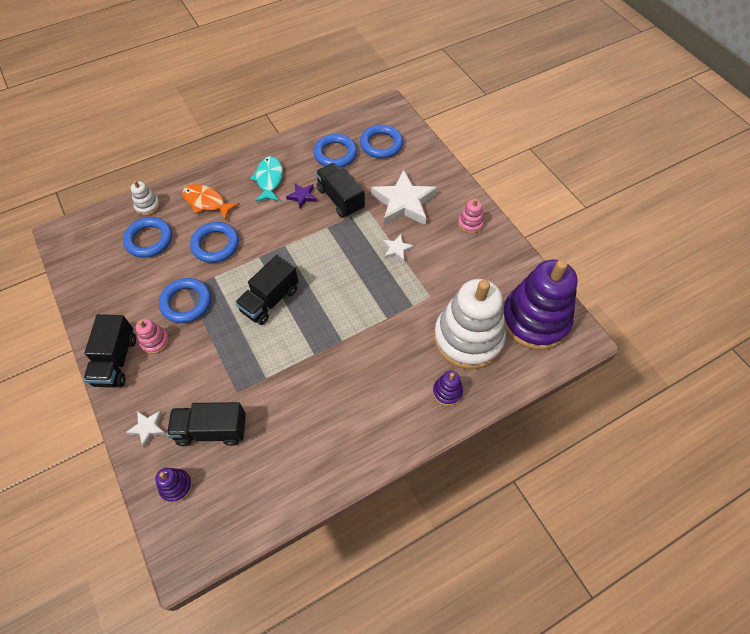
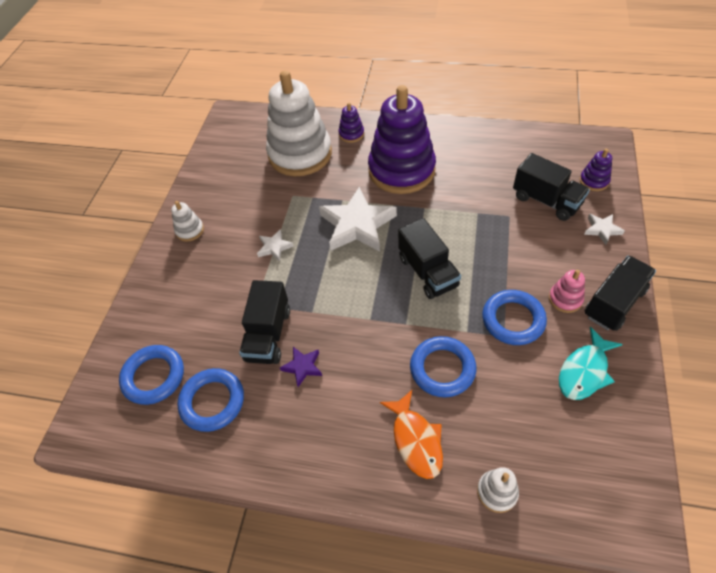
camera: 135 degrees left, 5 degrees down
blue ring [123,217,172,258] -> none
black truck [235,255,299,325] -> black truck turned 75 degrees clockwise [398,218,461,299]
turquoise fish [250,156,283,202] -> turquoise fish moved to [559,327,623,400]
white star [371,170,437,225] -> white star moved to [319,187,397,251]
pink stacking toy [458,198,484,234] -> white stacking toy [171,201,204,242]
purple stacking toy [503,260,578,350] -> purple stacking toy moved to [368,85,436,194]

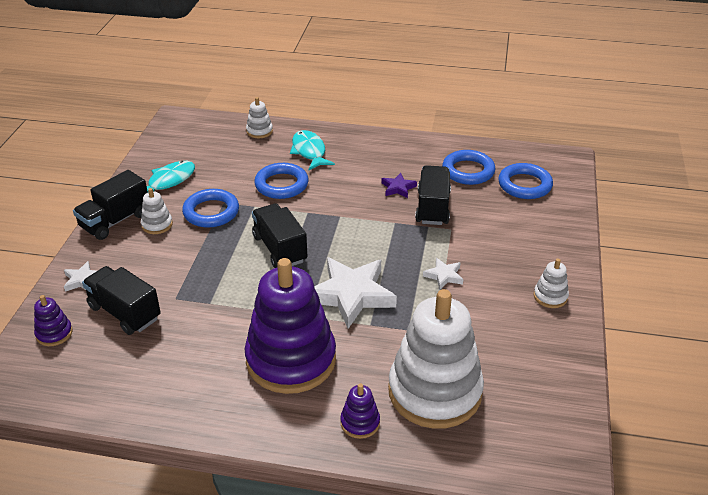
camera: 175 degrees right, 15 degrees down
orange fish [380,390,443,479] -> turquoise fish [290,130,335,170]
pink stacking toy [549,270,585,313] -> white stacking toy [141,188,173,234]

